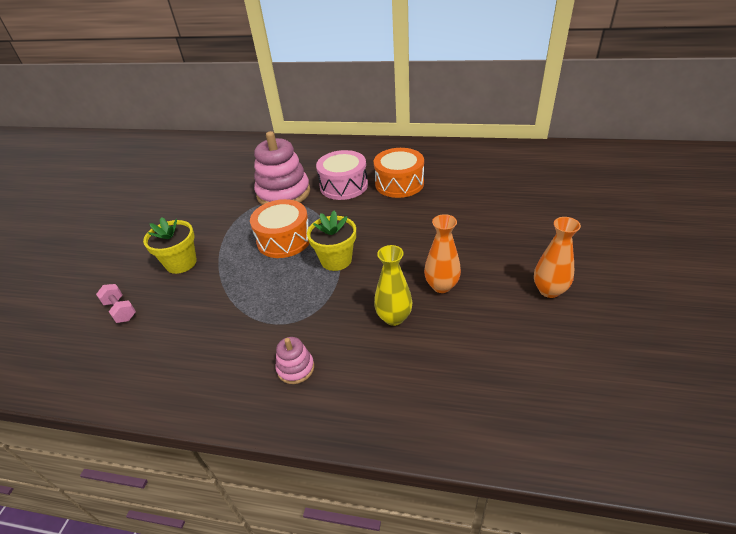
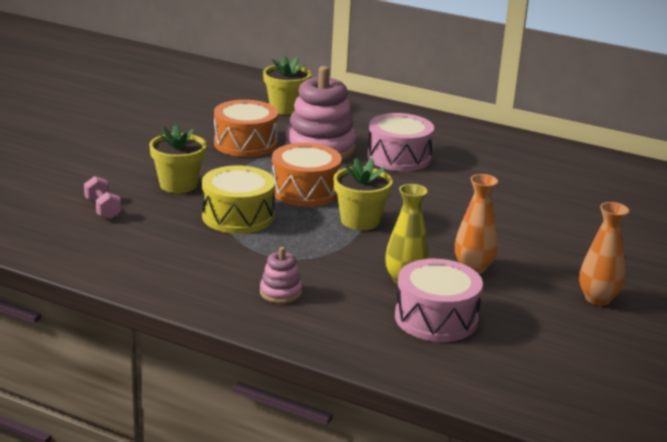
camera: 10 degrees right, 15 degrees down
orange drum [374,148,424,198] -> orange drum moved to [214,100,278,157]
none -> yellow drum [202,165,275,234]
none -> yellow flower pot [263,56,311,115]
none -> pink drum [395,259,483,342]

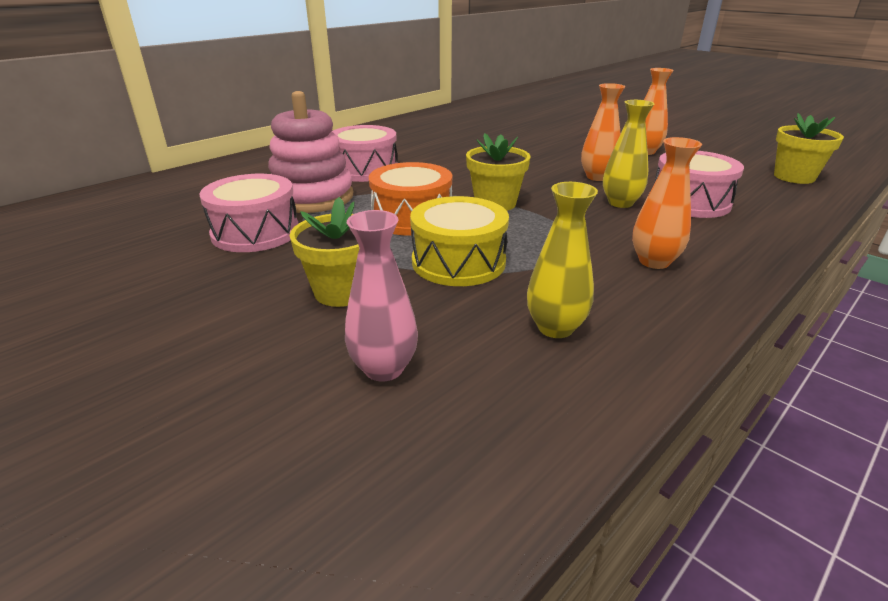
camera: 70 degrees left, 5 degrees up
pink dumbbell [84,176,121,219] -> pink vase [345,210,418,382]
orange drum [214,100,278,157] -> pink drum [199,174,298,252]
pink stacking toy [260,247,302,304] -> orange vase [632,137,702,269]
yellow flower pot [263,56,311,115] -> yellow flower pot moved to [774,113,844,184]
none -> yellow vase [527,182,598,338]

